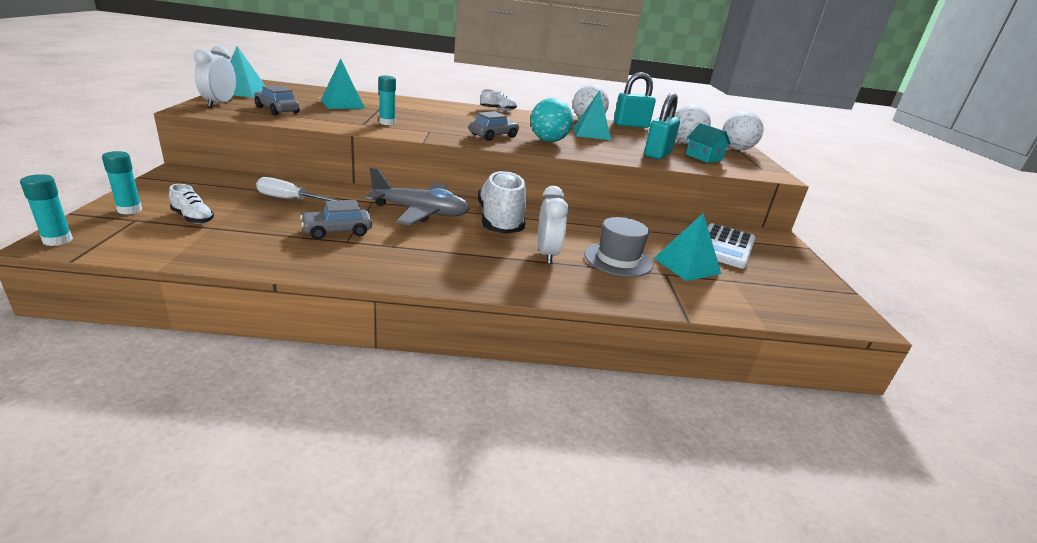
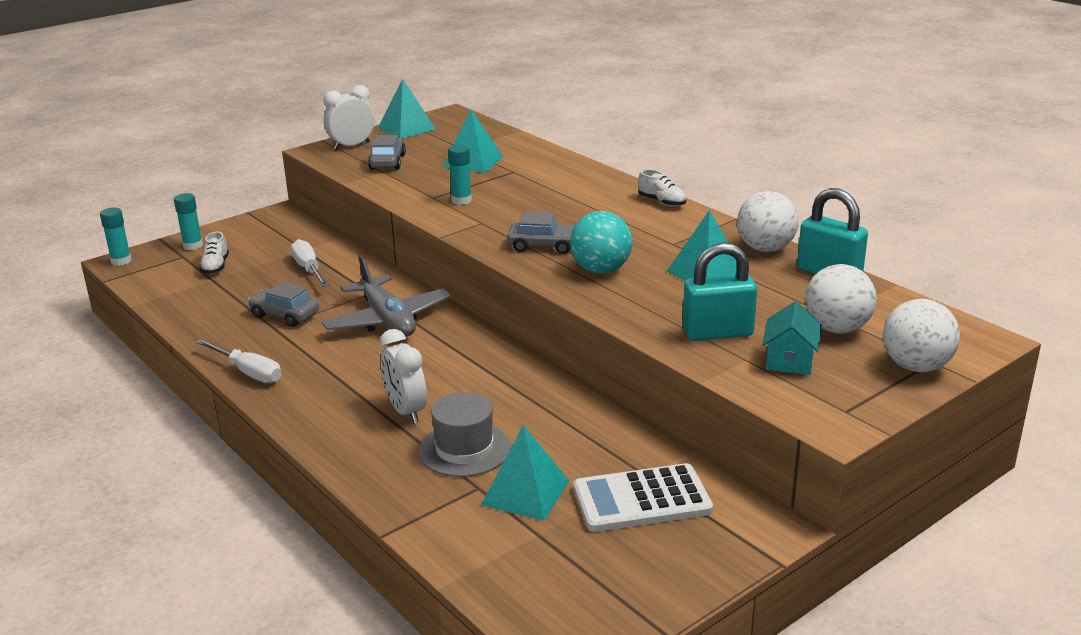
camera: 55 degrees right, 0 degrees up
white shoe [478,170,526,234] -> none
white clock [538,186,569,264] -> white clock turned 105 degrees clockwise [380,329,427,424]
none -> white screwdriver [196,339,282,383]

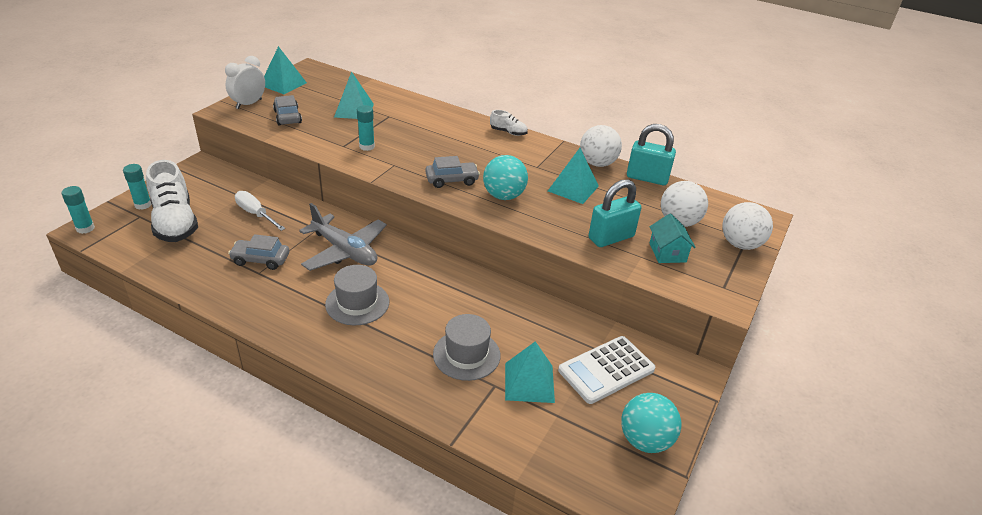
camera: 25 degrees left, 10 degrees up
white screwdriver [196,339,282,383] -> none
white shoe [199,232,229,274] -> white shoe [146,160,198,242], size x2.14
white clock [380,329,427,424] -> none
none -> grey hat [325,265,389,325]
none -> turquoise ball [621,393,681,453]

